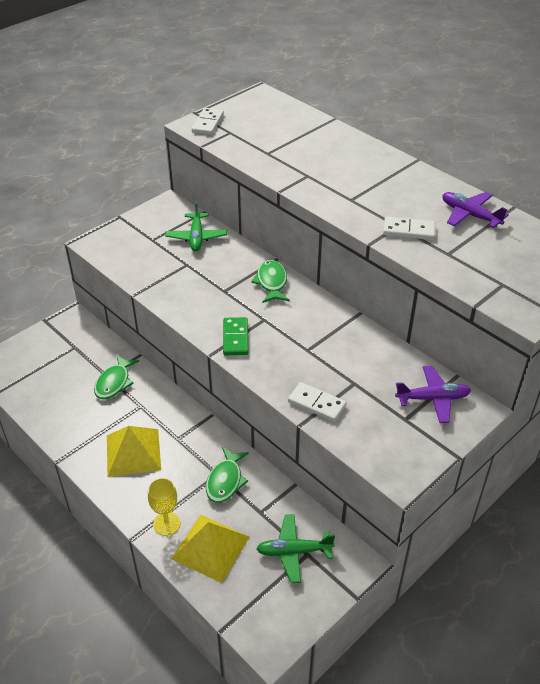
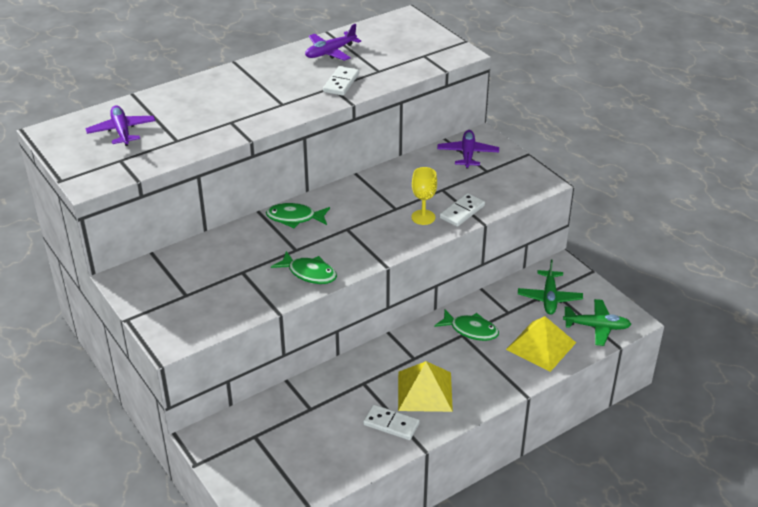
camera: 80 degrees left, 5 degrees down
green fish [94,354,139,400] -> green fish moved to [271,251,337,284]
yellow goblet [148,478,180,536] -> yellow goblet moved to [411,167,437,225]
green plane [165,202,227,252] -> green plane moved to [563,299,631,346]
white domino [192,108,224,135] -> white domino moved to [363,405,420,440]
green domino [223,317,248,355] -> none
none -> purple plane [86,105,155,146]

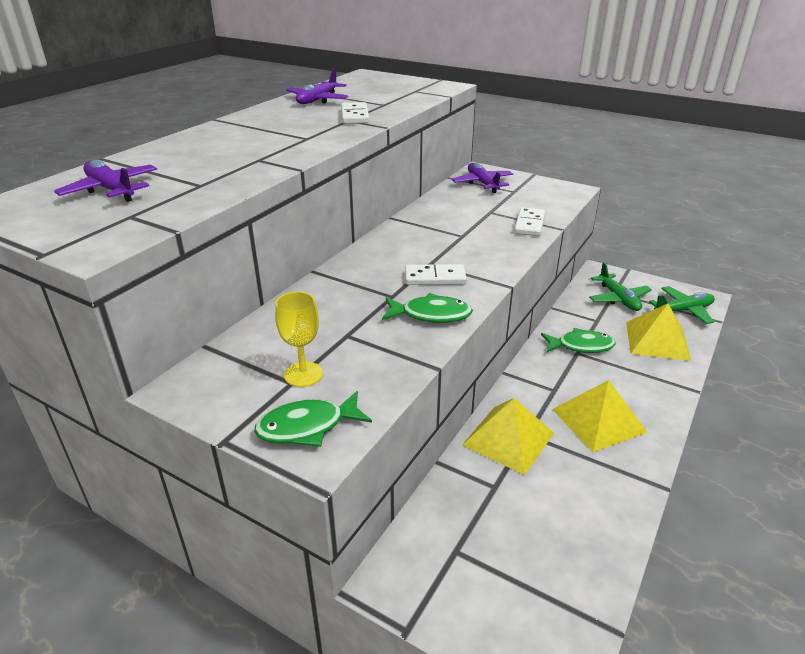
camera: 25 degrees left, 5 degrees down
green fish [266,203,330,228] -> green fish moved to [254,391,372,447]
white domino [363,405,420,440] -> white domino moved to [405,264,467,285]
yellow goblet [411,167,437,225] -> yellow goblet moved to [275,292,323,387]
none -> yellow pyramid [462,398,554,475]

